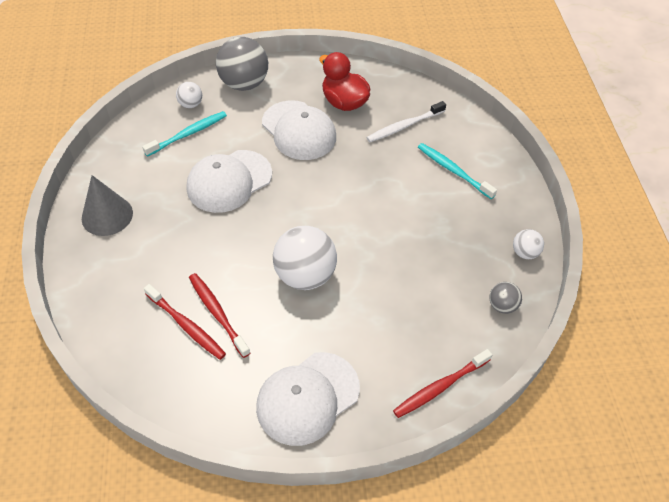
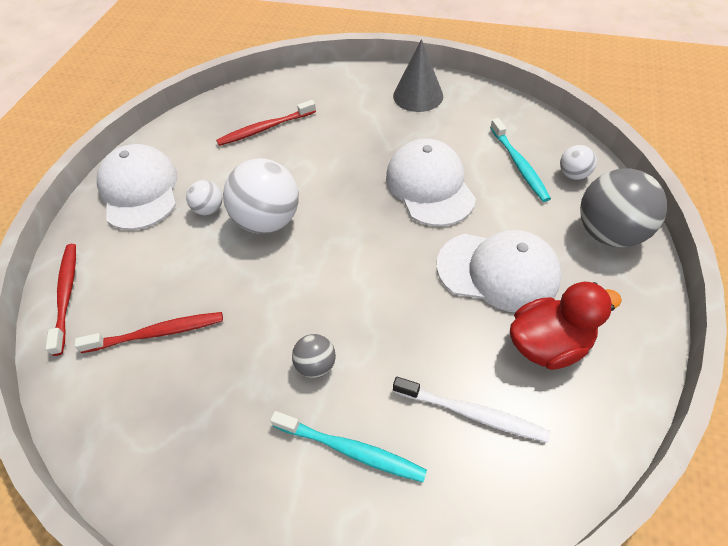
camera: 115 degrees right, 0 degrees up
red toothbrush [189,273,250,358] -> red toothbrush moved to [75,312,223,353]
white cap [262,100,336,160] -> white cap turned 150 degrees counterclockwise [437,230,562,312]
white toothbrush [366,101,446,142] -> white toothbrush turned 120 degrees clockwise [393,377,550,443]
turquoise toothbrush [418,143,497,199] -> turquoise toothbrush turned 45 degrees clockwise [270,411,427,482]
grey ball [490,282,522,314] -> grey ball moved to [292,334,336,378]
white ball [513,229,544,259] -> white ball moved to [186,180,222,215]

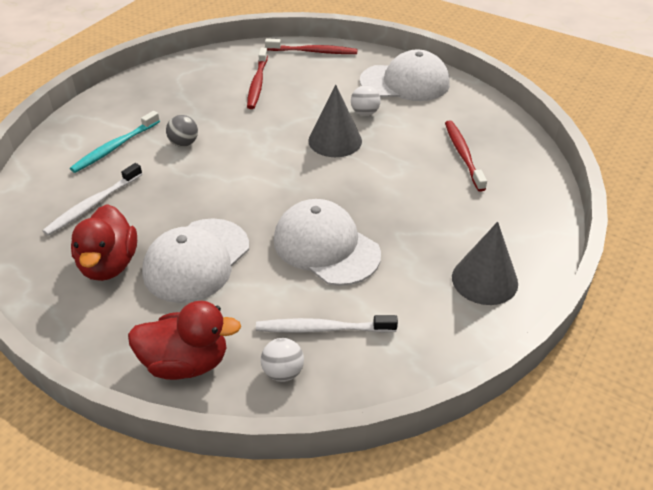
camera: 105 degrees right, 10 degrees down
white ball [223,158,299,234] -> grey cone [308,85,362,157]
white cap [386,139,476,226] -> white cap turned 135 degrees counterclockwise [274,199,381,286]
turquoise toothbrush [490,118,551,202] -> white toothbrush [256,315,398,333]
grey ball [580,168,667,247] -> red duck [128,301,241,380]

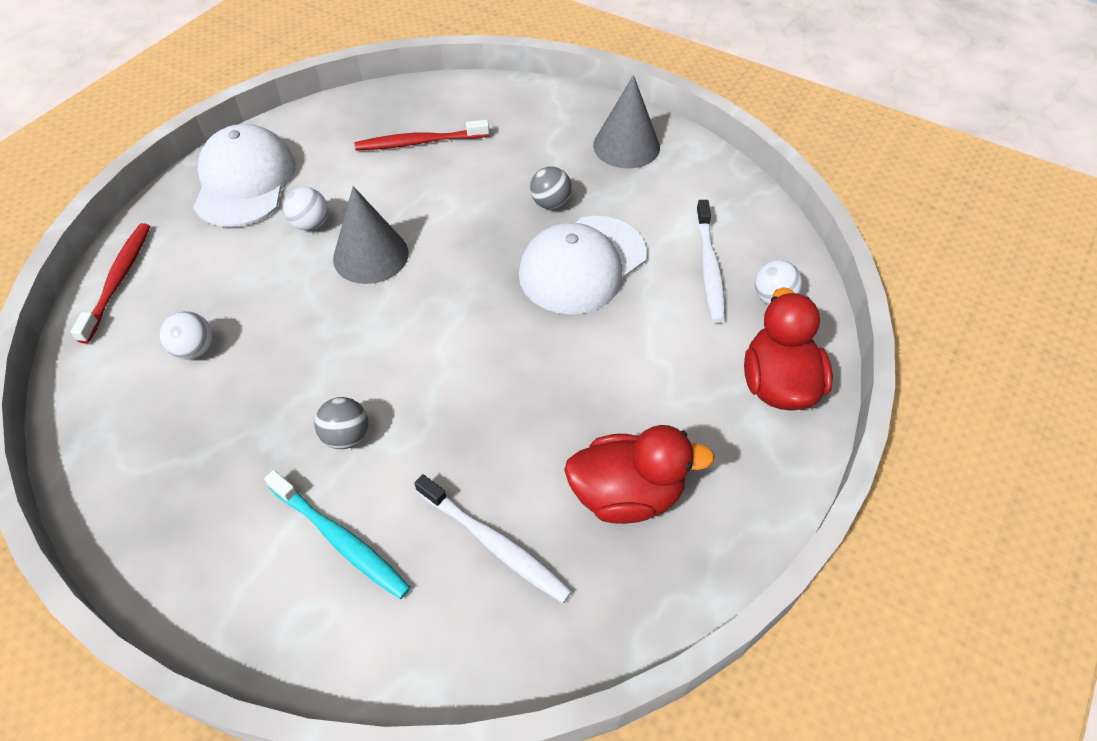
camera: 90 degrees left, 10 degrees up
white cap [142,218,249,303] -> none
red toothbrush [247,48,268,109] -> white ball [159,311,213,360]
none -> grey ball [530,167,572,209]

